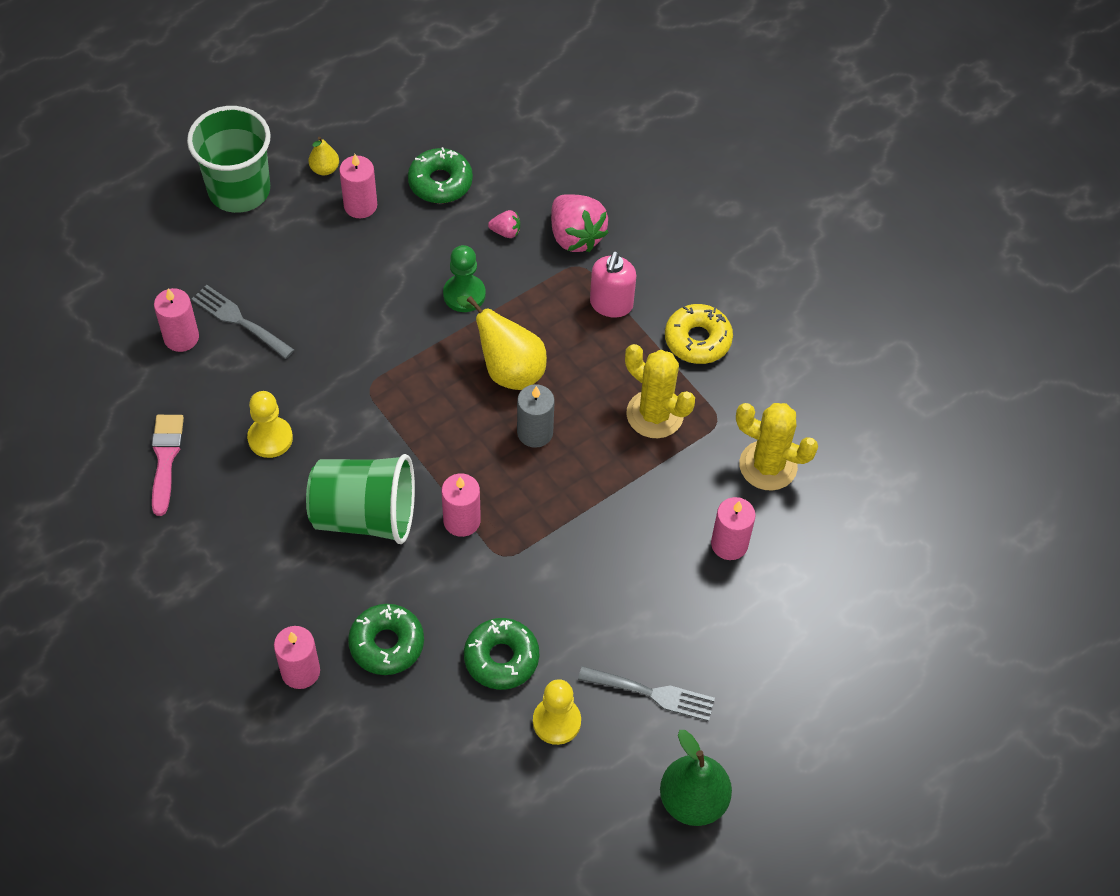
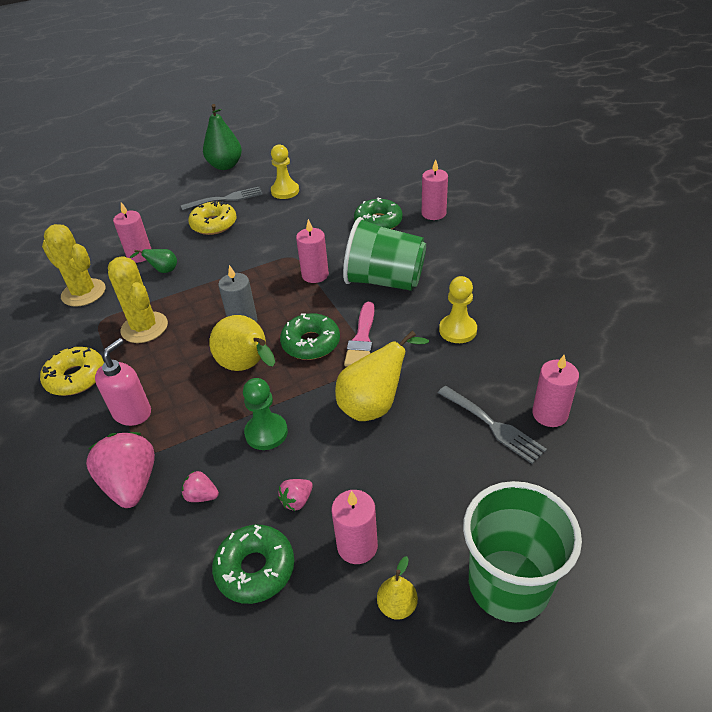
camera: 165 degrees left, 15 degrees down
pink brush [152,415,184,516] -> pink brush moved to [344,302,375,367]
green donut [464,618,539,690] -> green donut moved to [280,313,340,360]
grey fork [578,666,715,721] -> grey fork turned 135 degrees clockwise [181,187,263,211]
none -> green pear [130,249,177,273]
none -> yellow donut [188,200,237,235]
none -> pink strawberry [278,479,313,511]
none -> yellow pear [335,331,429,421]

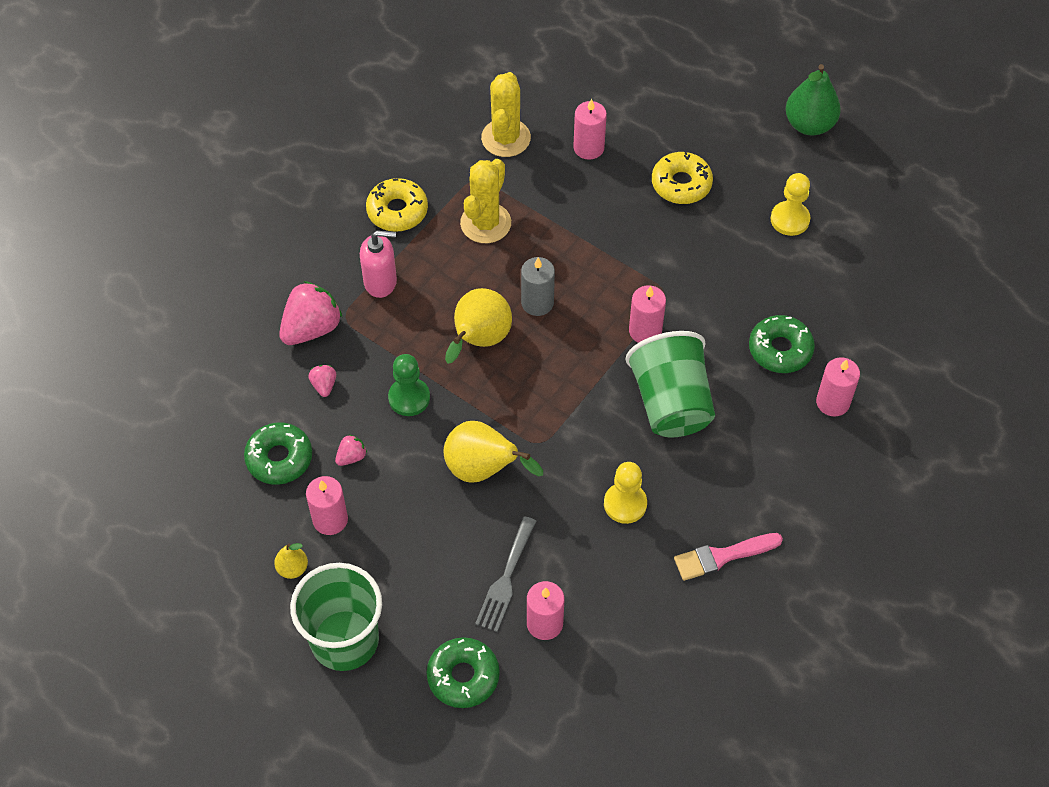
camera: 60 degrees right, 15 degrees up
green pear [130,249,177,273] -> none
grey fork [181,187,263,211] -> none
pink strawberry [278,479,313,511] -> pink strawberry turned 120 degrees clockwise [335,434,367,466]
green donut [280,313,340,360] -> green donut moved to [427,637,500,708]
pink brush [344,302,375,367] -> pink brush moved to [674,533,783,581]

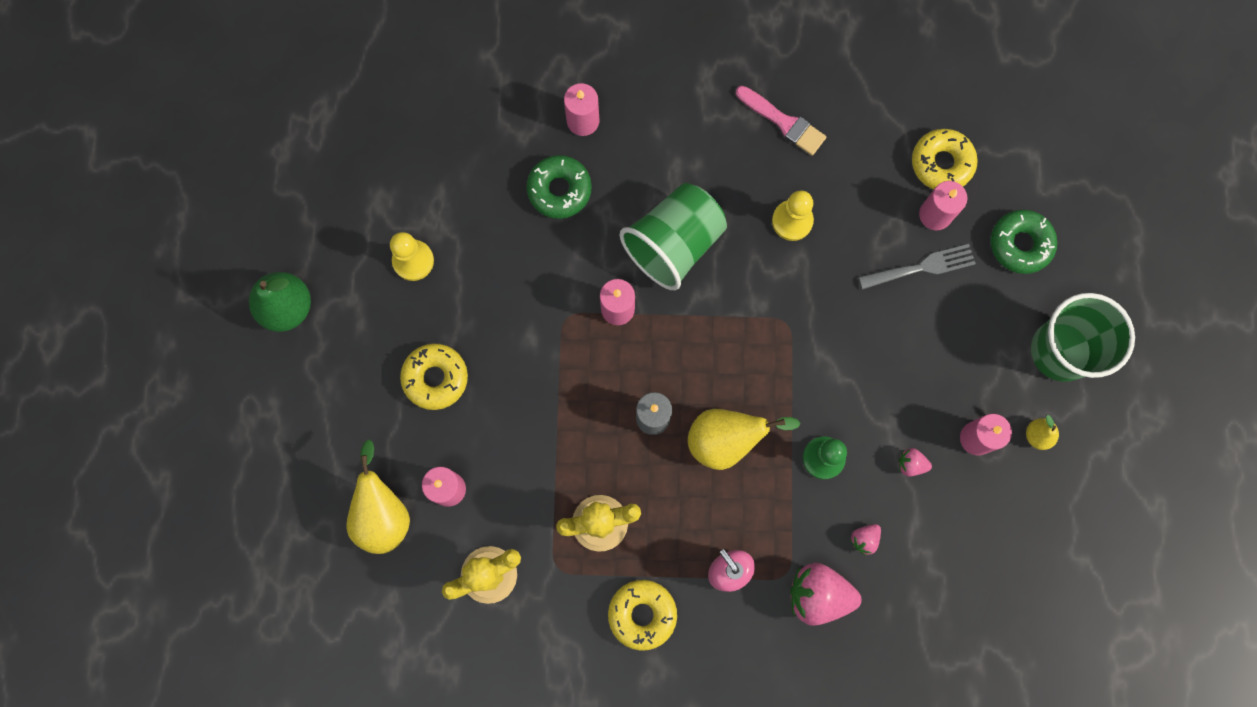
camera: 125 degrees left, 20 degrees up
green donut [244,422,312,485] -> none
yellow pear [444,421,543,482] -> yellow pear moved to [346,440,410,554]
none -> yellow donut [912,129,978,189]

